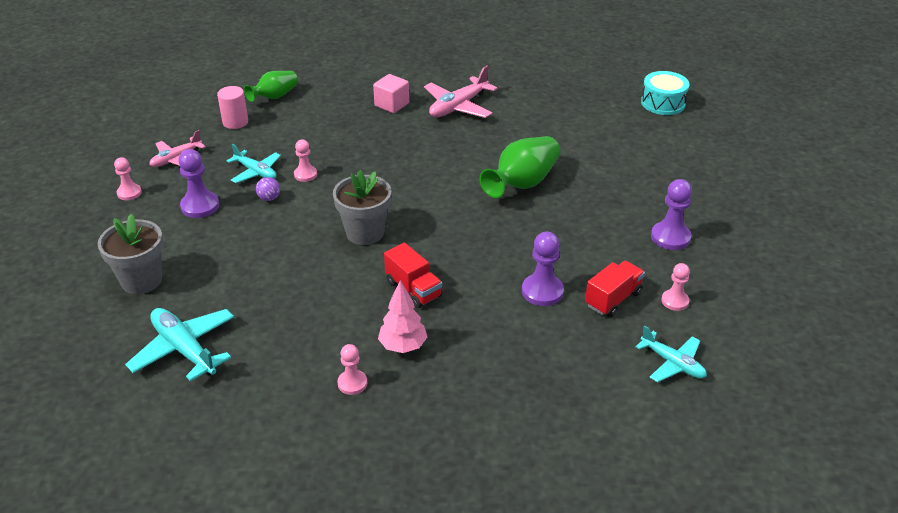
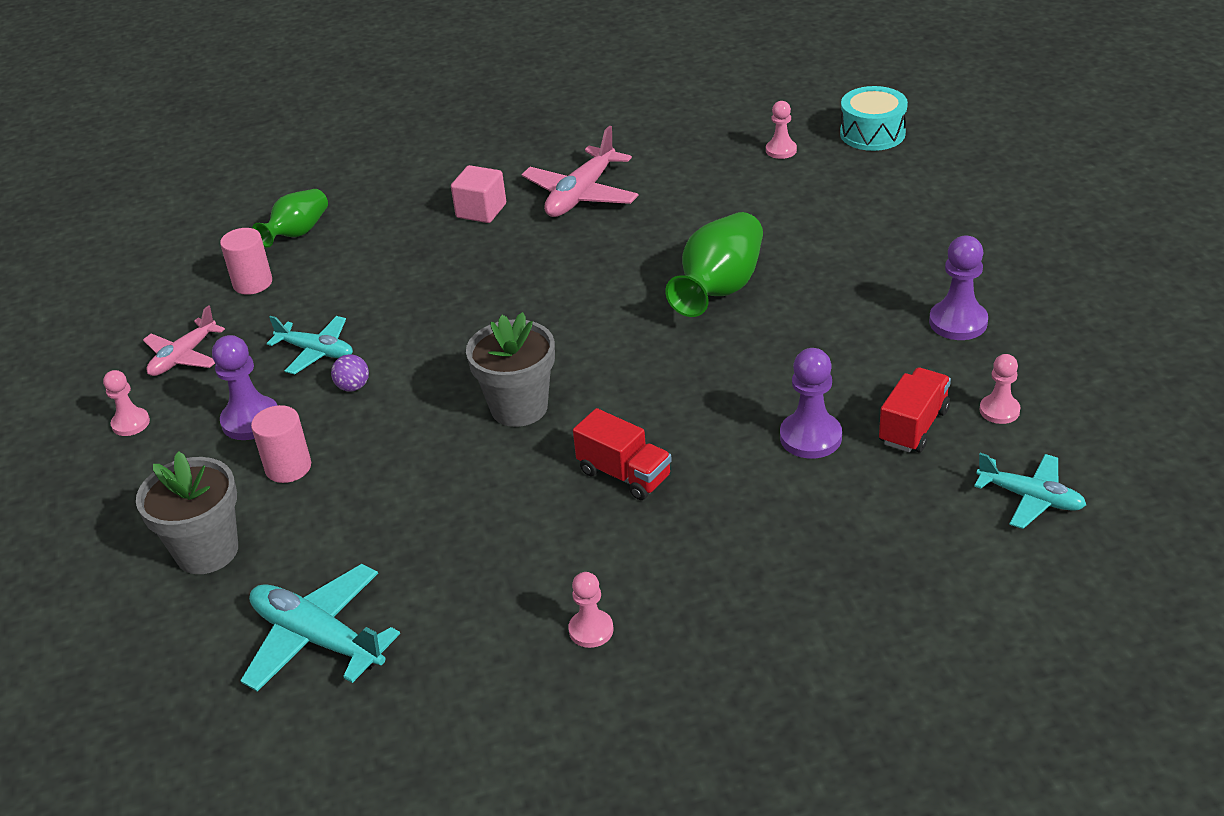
camera: 10 degrees left, 0 degrees up
pink pawn [294,140,317,182] -> pink pawn moved to [766,101,797,159]
pink tree [378,280,427,353] -> none
none -> pink cylinder [251,405,311,483]

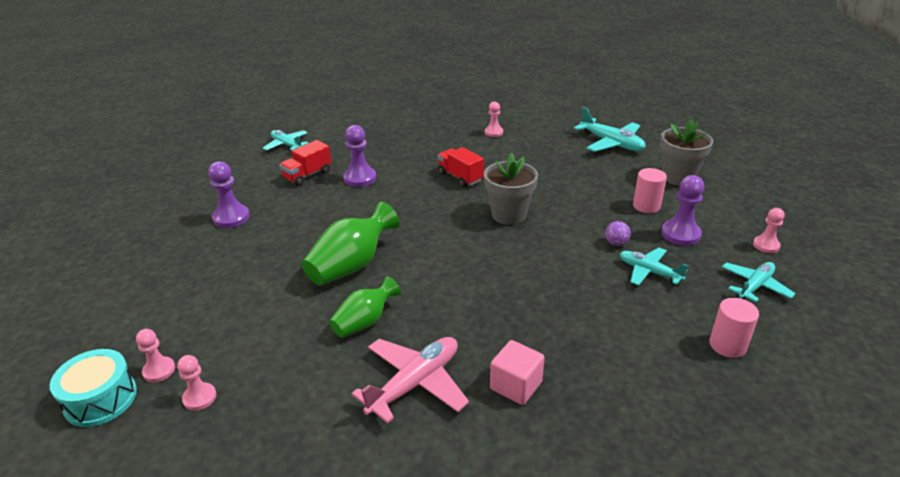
camera: 170 degrees left, 5 degrees down
pink plane [143,305,225,376] -> turquoise plane [722,262,796,302]
green vase [252,189,328,247] -> green vase moved to [329,276,401,338]
pink pawn [979,354,1021,424] -> pink pawn moved to [136,329,175,382]

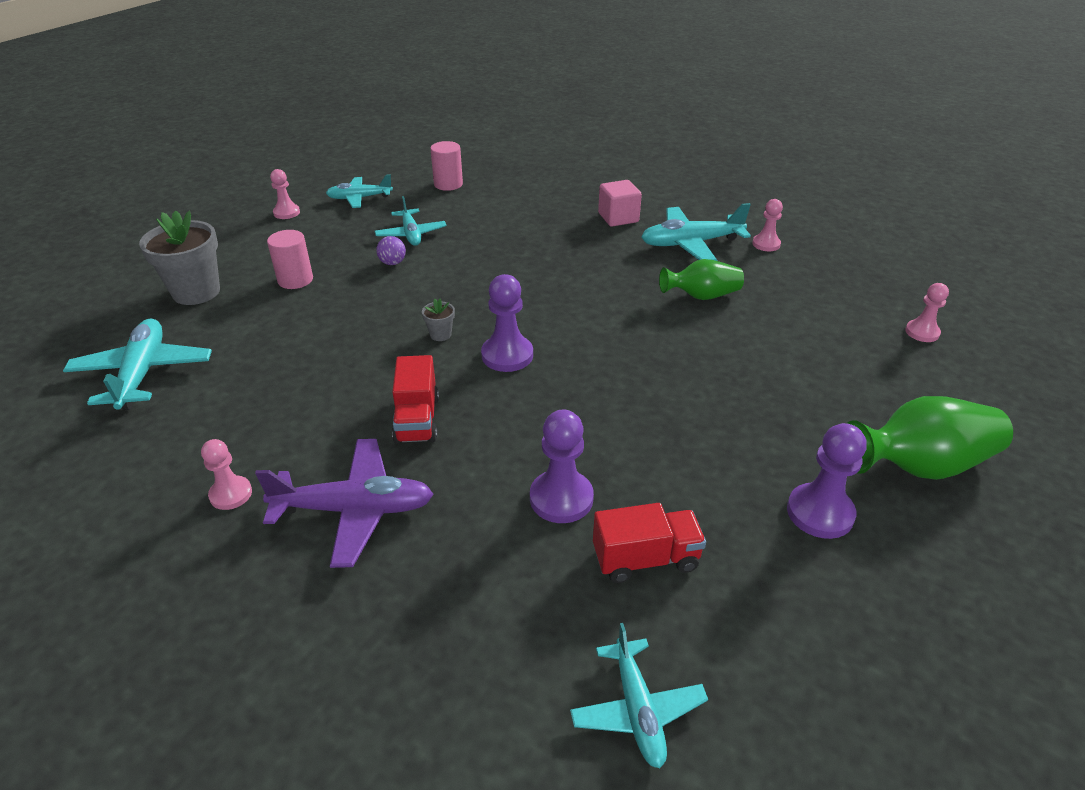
camera: 145 degrees left, 5 degrees up
turquoise drum [50,349,137,427] -> none
pink pawn [177,355,216,411] -> pink pawn moved to [752,199,783,251]
green vase [302,202,400,286] -> green vase moved to [847,396,1013,480]
pink plane [351,337,469,423] -> turquoise plane [641,203,751,261]
grey flower pot [484,153,538,225] -> grey flower pot [422,298,455,341], size x0.44
purple pawn [661,175,704,246] -> purple pawn moved to [481,274,533,372]
none -> purple plane [255,439,434,568]

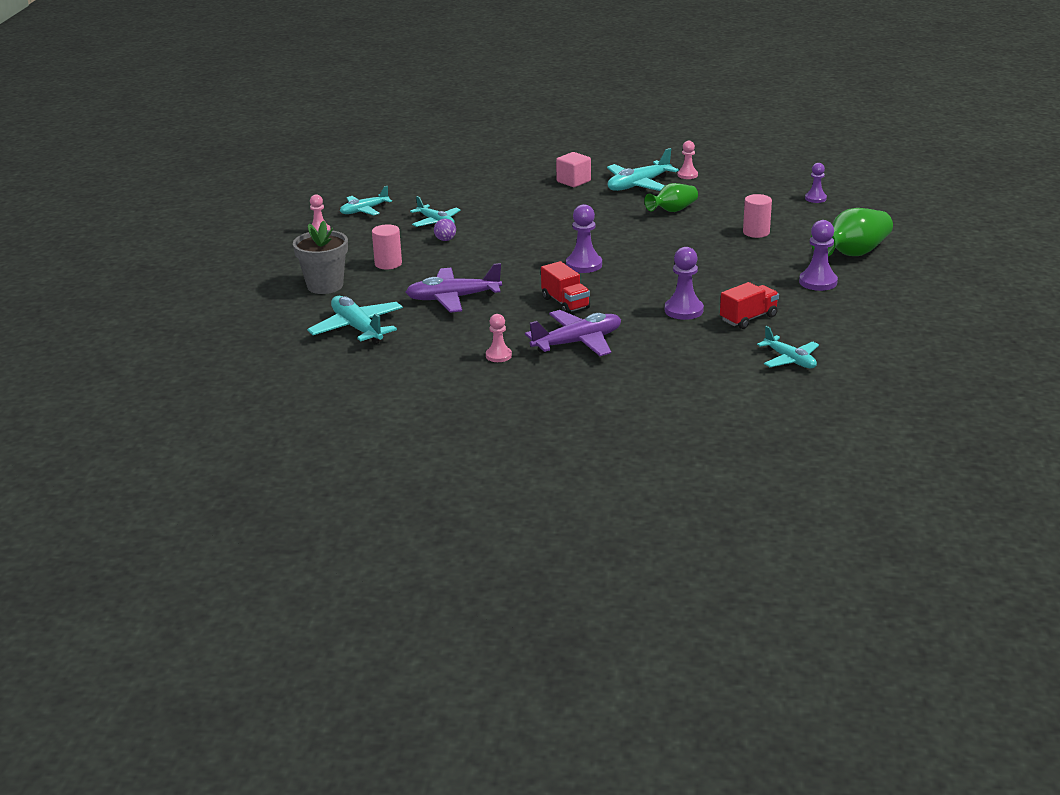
camera: 25 degrees left, 10 degrees down
grey flower pot [422,298,455,341] -> none
pink cylinder [430,141,463,191] -> pink cylinder moved to [743,194,772,238]
pink pawn [905,283,949,342] -> purple pawn [805,163,827,203]
none -> purple plane [406,263,502,313]

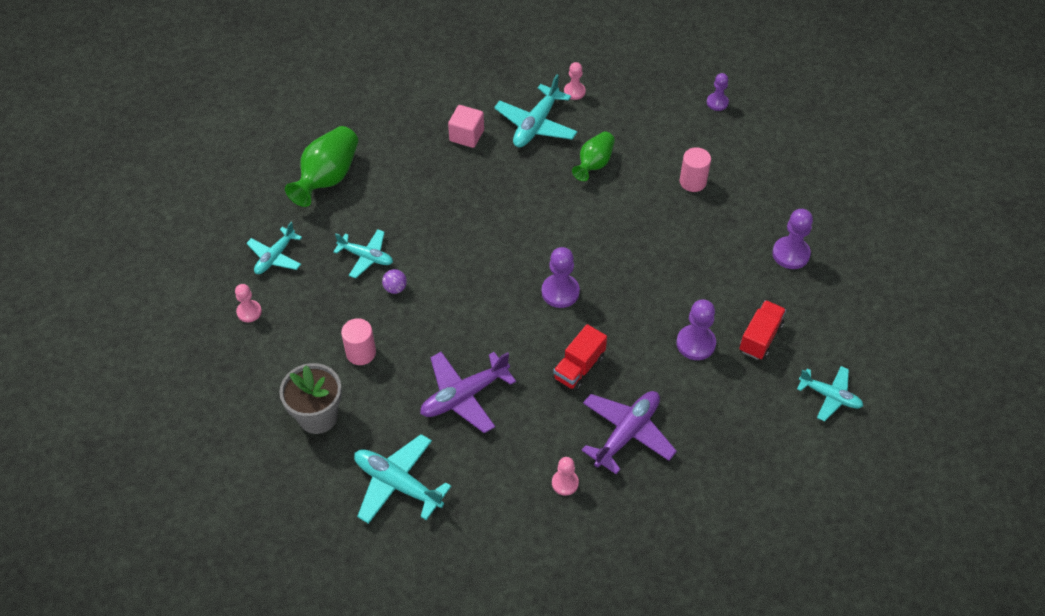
camera: 25 degrees left, 25 degrees up
red truck [541,261,590,313] -> red truck turned 90 degrees clockwise [553,324,607,391]
green vase [811,208,893,256] -> green vase moved to [285,126,358,207]

